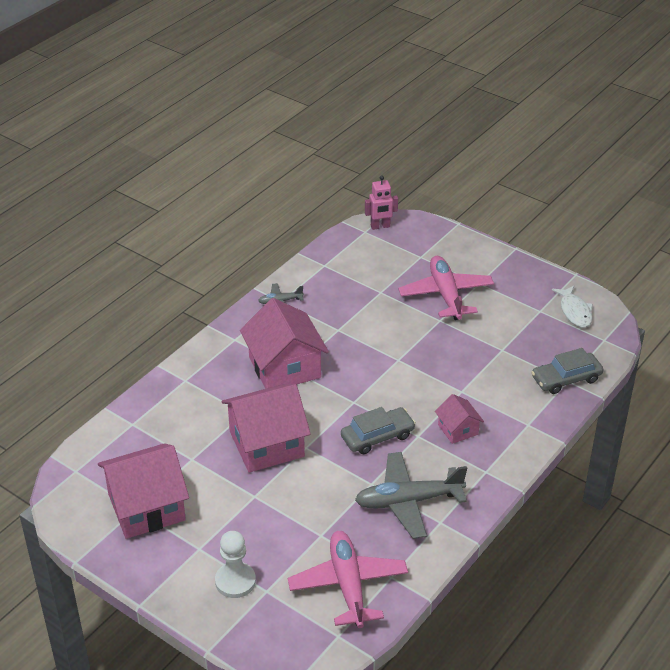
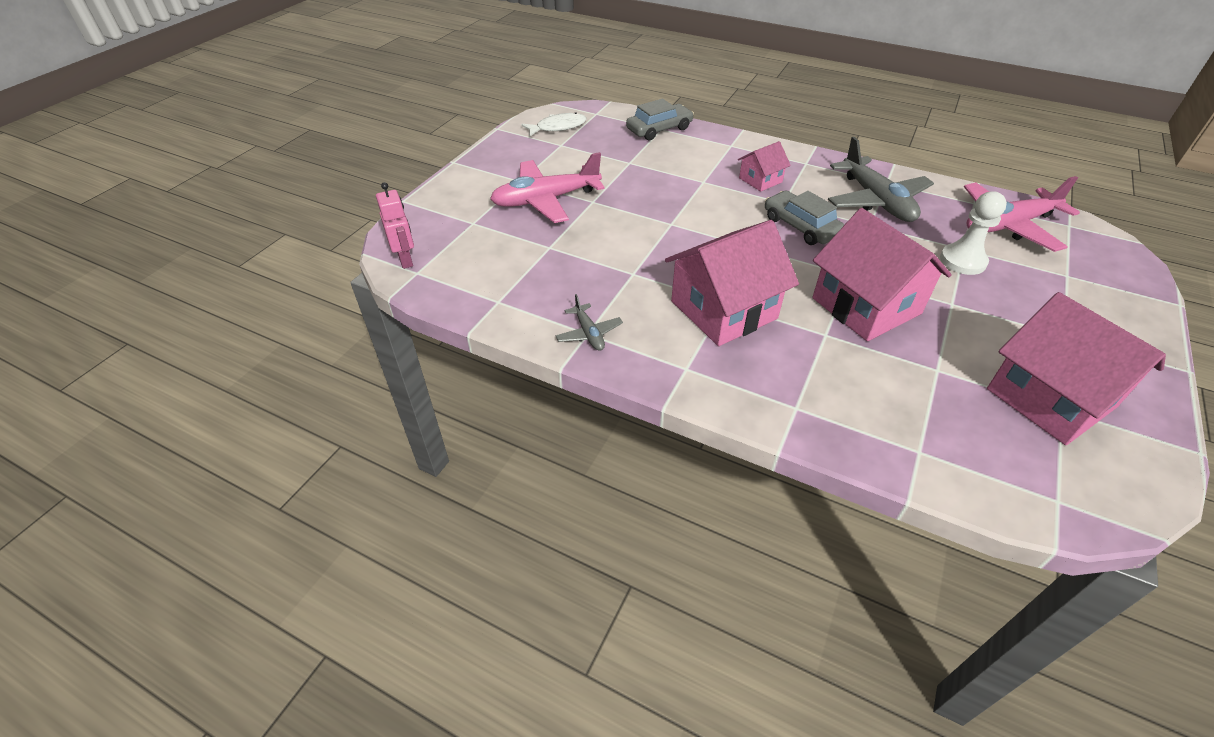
camera: 100 degrees left, 5 degrees up
white pawn [215,531,256,598] -> white pawn moved to [940,191,1007,275]
grey car [531,348,603,394] -> grey car turned 90 degrees counterclockwise [626,99,694,140]

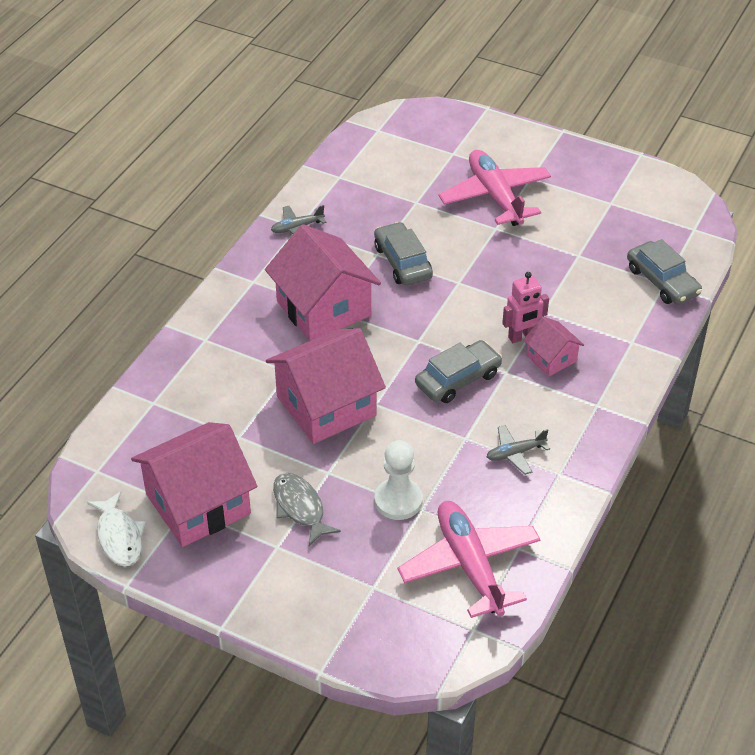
camera: 90 degrees right, 0 degrees up
pink robot [376,182,414,269] -> pink robot moved to [502,272,549,343]
white fish [521,112,587,137] -> white fish moved to [87,491,146,566]
grey plane [828,137,934,222] -> grey plane [487,425,550,475], size x0.48
none -> grey fish [273,473,341,546]
none -> grey car [374,222,433,286]

